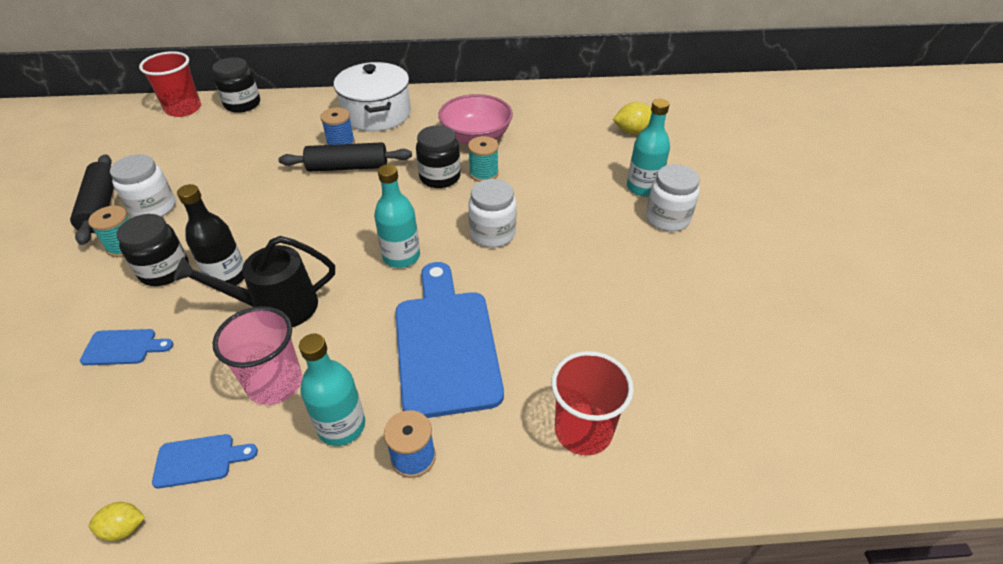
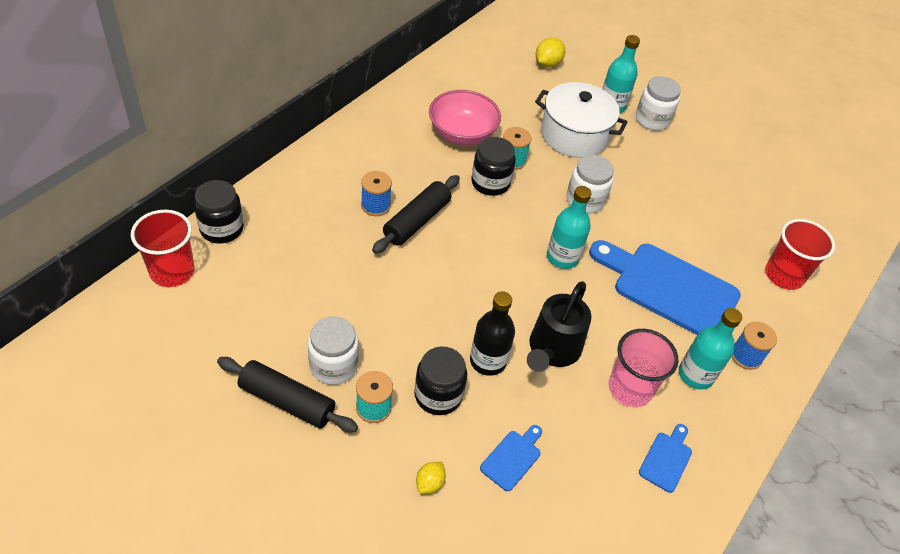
camera: 55 degrees left, 5 degrees up
yellow lemon [89,502,145,541] -> yellow lemon moved to [416,462,446,494]
white pot [334,62,411,131] -> white pot moved to [535,82,628,158]

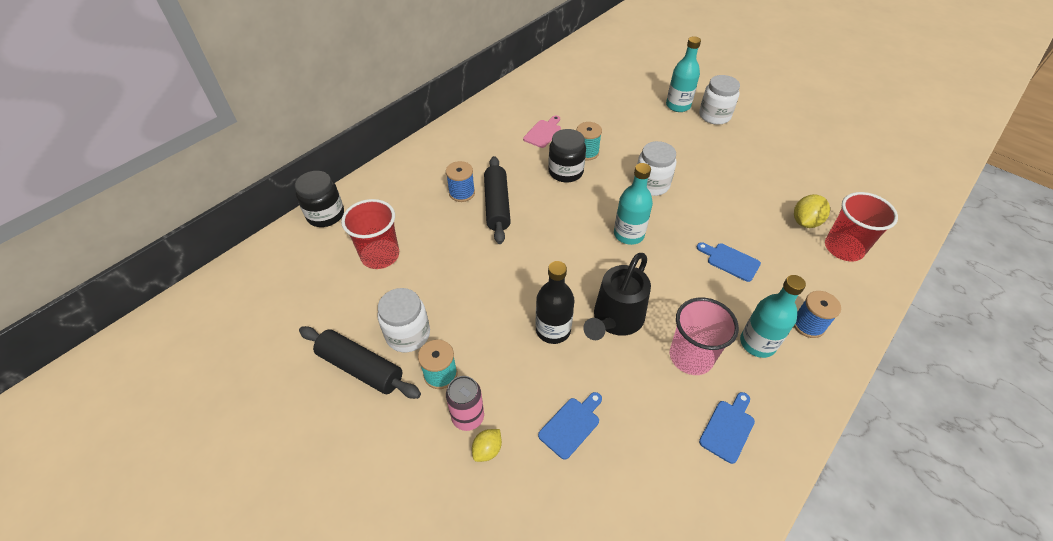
camera: 10 degrees right, 0 degrees up
red cup [131,209,194,287] -> red cup moved to [341,199,399,269]
black rolling pin [372,175,460,254] -> black rolling pin turned 45 degrees counterclockwise [484,156,511,244]
black jar [414,346,467,415] -> none
pink bowl [429,90,501,145] -> pink cutting board [523,115,561,148]
yellow lemon [535,37,565,68] -> yellow lemon moved to [794,194,830,228]
white pot [535,82,628,158] -> none
blue cutting board [589,240,741,335] -> blue cutting board [697,242,761,282], size x0.43
none -> pink can [446,376,484,431]

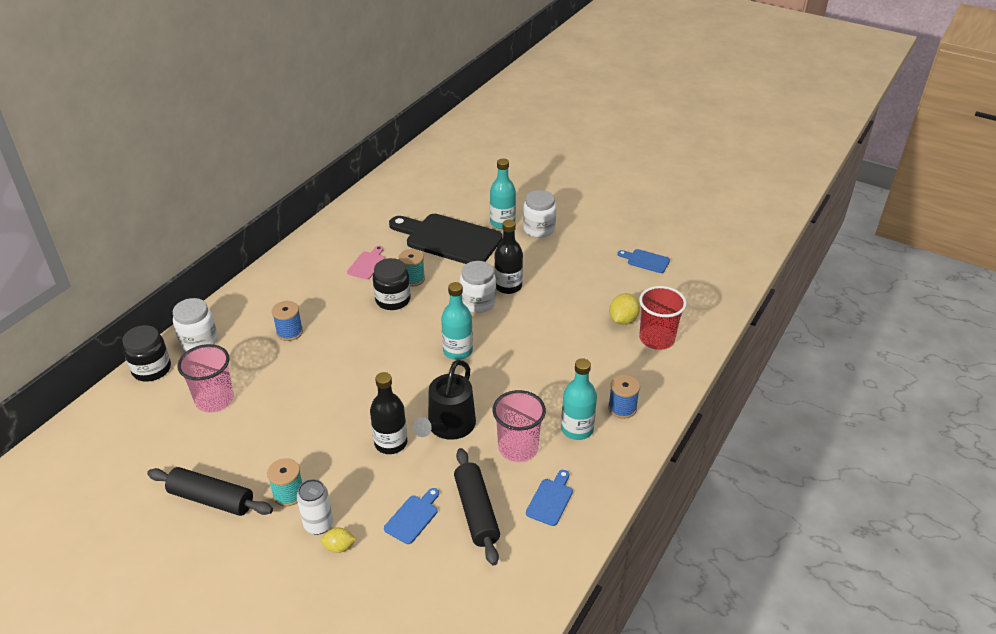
camera: 10 degrees left, 10 degrees down
red cup [341,199,399,269] -> pink cup [177,344,234,413]
white jar [377,288,430,352] -> white jar moved to [173,298,218,351]
pink can [446,376,484,431] -> white can [297,479,333,535]
yellow lemon [472,429,502,462] -> yellow lemon turned 60 degrees clockwise [321,528,356,553]
black rolling pin [484,156,511,244] -> black rolling pin moved to [454,448,500,566]
blue cutting board [697,242,761,282] -> blue cutting board moved to [617,249,670,273]
none -> black cutting board [389,214,503,264]
none -> black bottle [494,220,523,294]

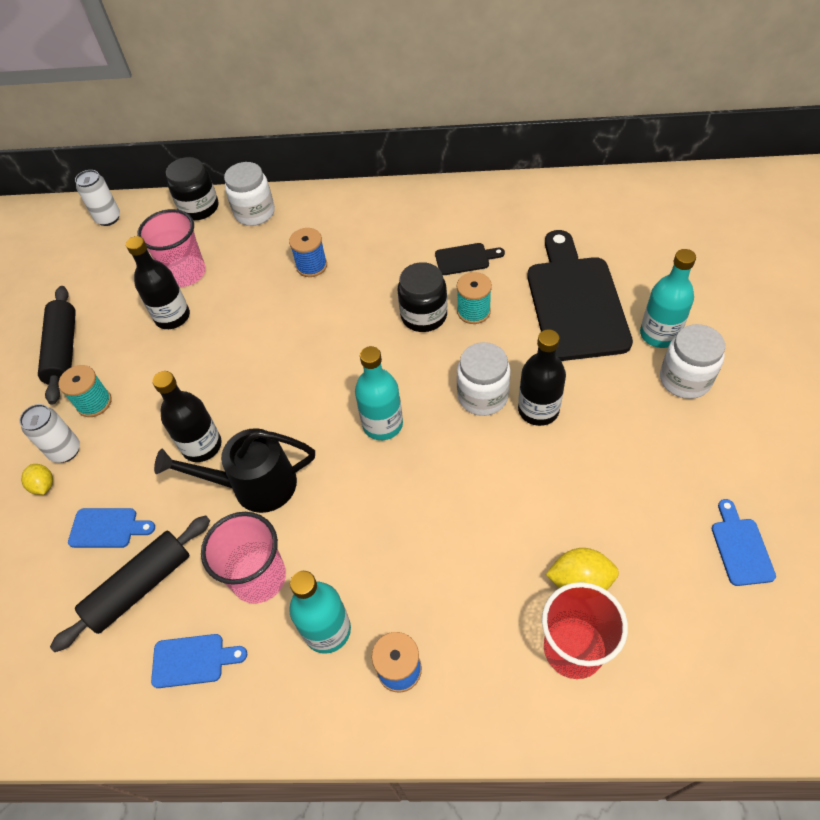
camera: 65 degrees right, 15 degrees up
pink cutting board [347,246,385,279] -> black cutting board [435,243,505,275]
none -> white can [75,170,120,226]
none -> black bottle [126,236,190,329]

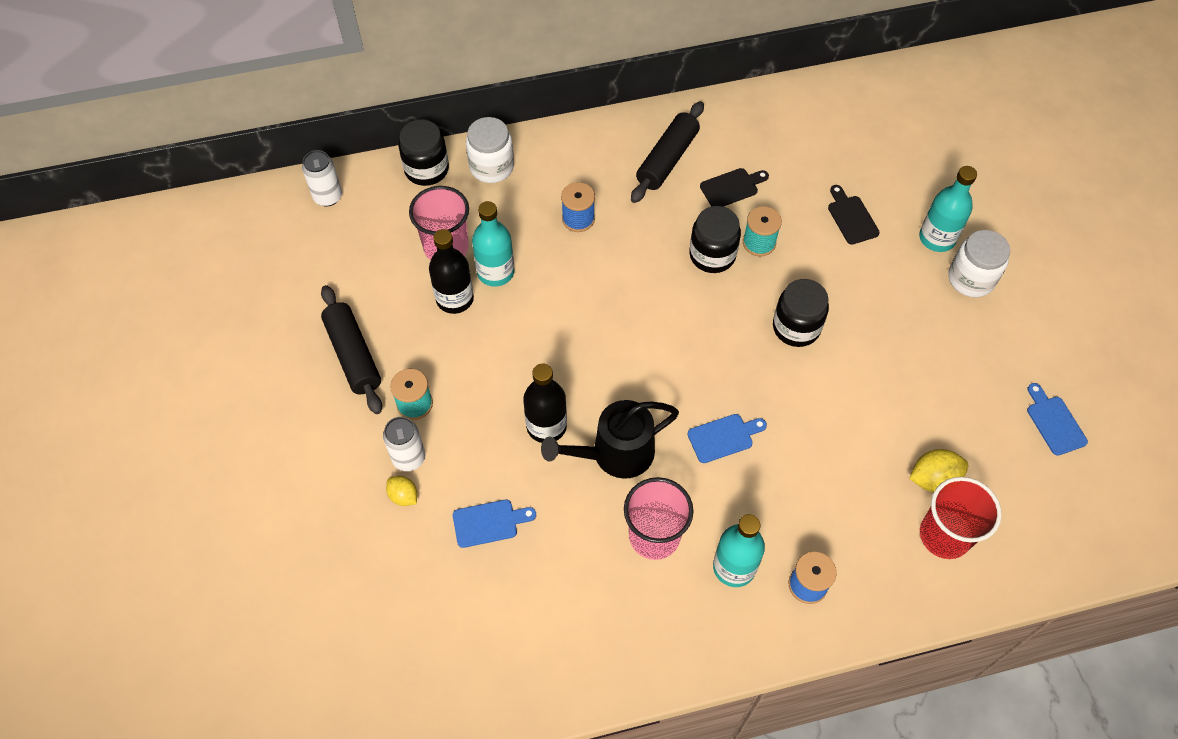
camera: 20 degrees left, 5 degrees up
black rolling pin [50,515,210,652] -> black rolling pin moved to [631,101,704,203]
blue cutting board [151,634,247,688] -> blue cutting board moved to [687,414,767,463]
turquoise bottle [355,346,403,440] -> turquoise bottle moved to [472,201,514,287]
white jar [457,342,511,416] -> black jar [773,279,829,347]
black bottle [518,329,566,426] -> none
black cutting board [527,230,633,361] -> black cutting board [828,185,880,245], size x0.43

